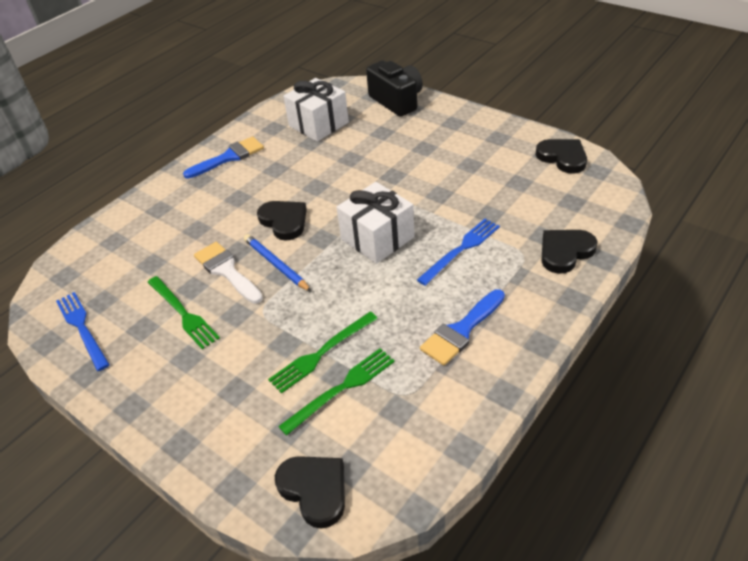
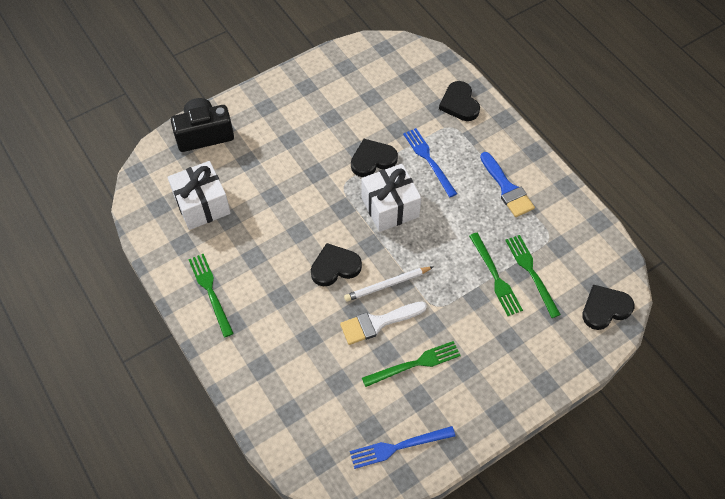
camera: 75 degrees left, 15 degrees up
blue brush [183,136,264,179] -> green fork [188,254,234,338]
blue pencil [244,234,312,292] -> white pencil [344,267,433,302]
black heart [535,139,587,174] -> black heart moved to [351,139,398,177]

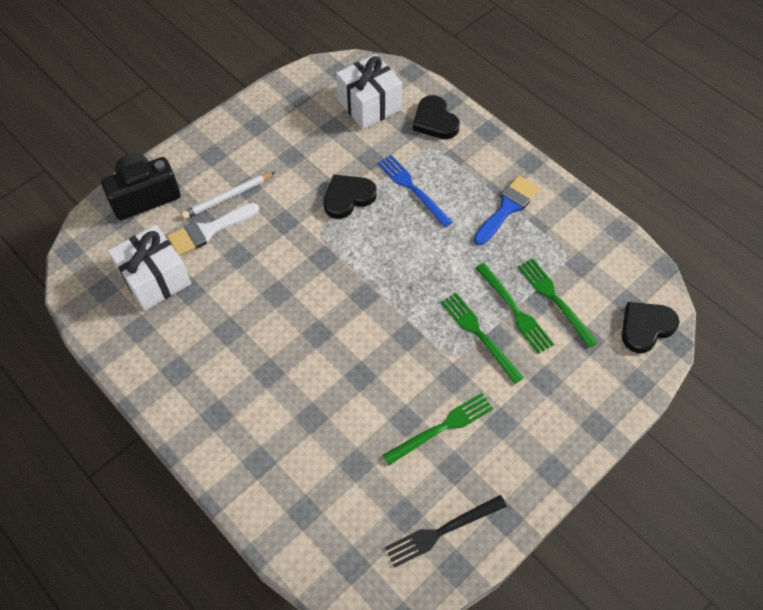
camera: 10 degrees left, 0 degrees up
green fork [188,254,234,338] -> green fork moved to [441,293,524,384]
black heart [311,243,362,287] -> none
white brush [340,302,427,345] -> white brush moved to [167,203,259,256]
white pencil [344,267,433,302] -> white pencil moved to [181,172,275,219]
blue fork [350,426,456,469] -> black fork [385,495,507,568]
white gift [361,164,421,232] -> white gift moved to [336,54,402,129]
blue brush [480,152,535,217] -> blue brush turned 105 degrees counterclockwise [474,176,540,245]

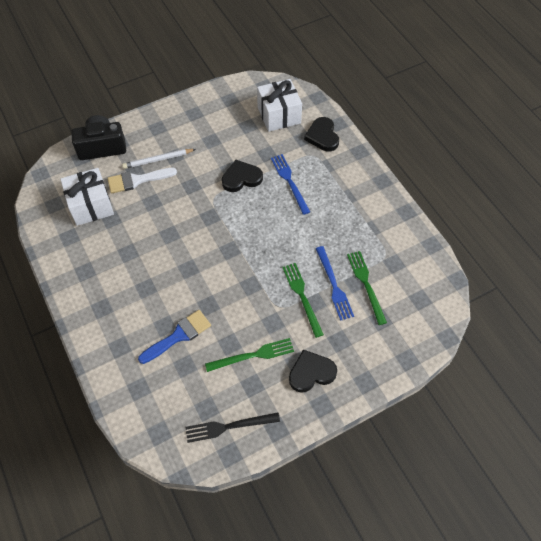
camera: 15 degrees right, 0 degrees up
blue brush [474,176,540,245] -> blue brush moved to [138,310,211,364]
green fork [476,263,554,354] -> blue fork [316,246,354,321]
black heart [622,302,679,353] -> black heart moved to [289,349,337,393]

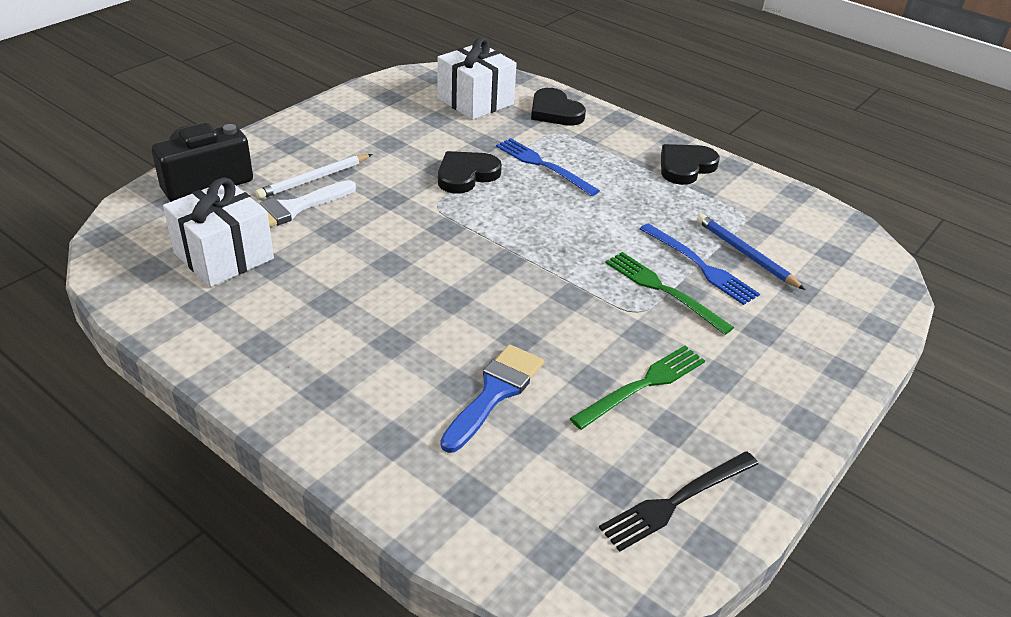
camera: 25 degrees left, 20 degrees down
black heart [289,349,337,393] -> black heart moved to [661,144,720,185]
green fork [347,251,387,325] -> blue pencil [697,214,805,290]

